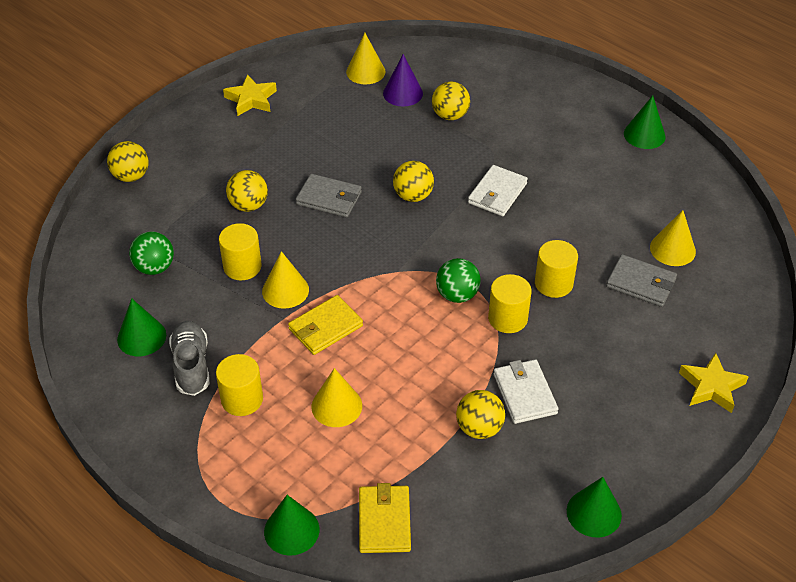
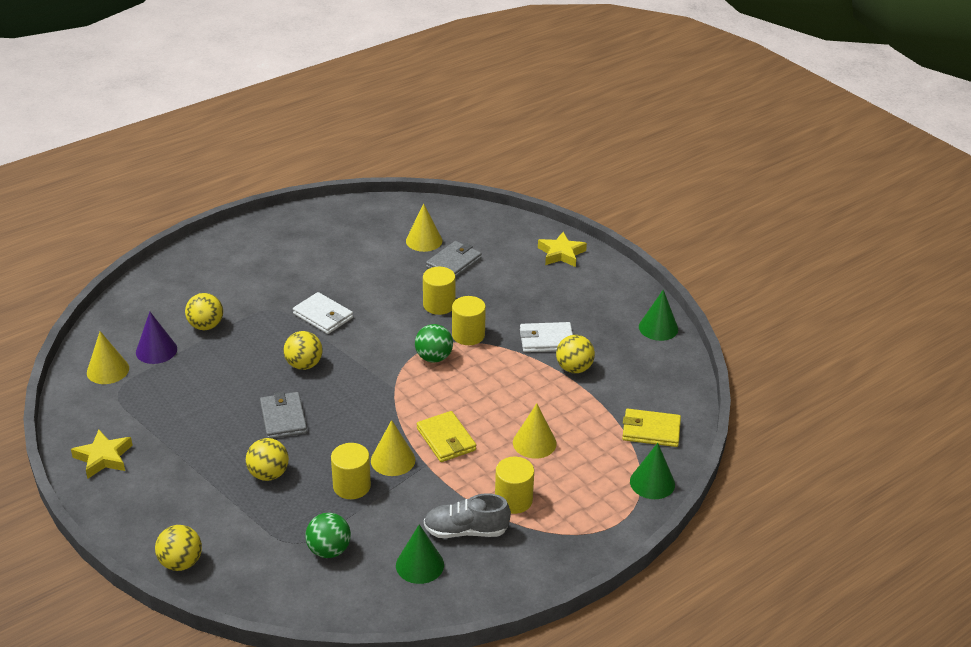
camera: 80 degrees left, 10 degrees down
grey wallet [296,174,362,218] -> grey wallet turned 45 degrees counterclockwise [260,391,307,439]
green cone [624,95,666,149] -> none

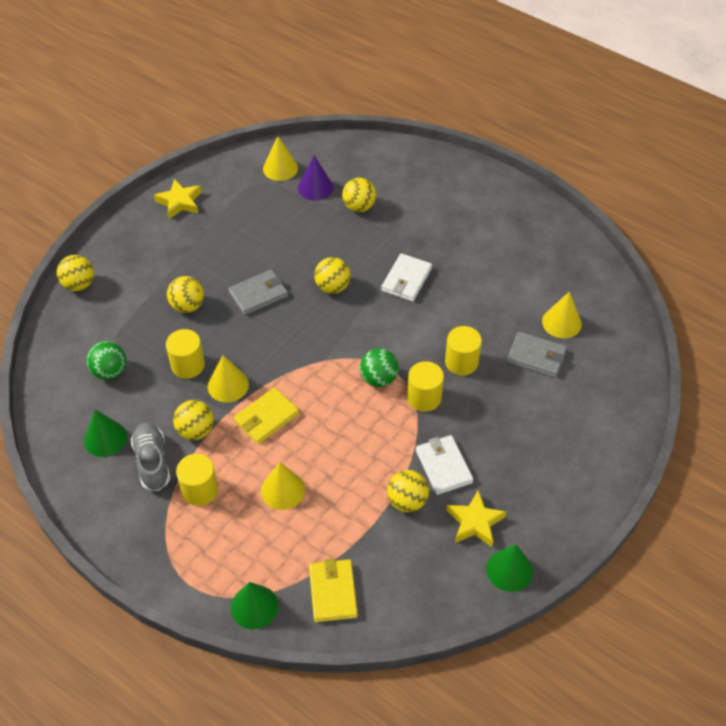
camera: 75 degrees right, 15 degrees up
yellow star [538,232,587,267] -> yellow star moved to [446,490,507,547]
none -> yellow ball [173,400,214,440]

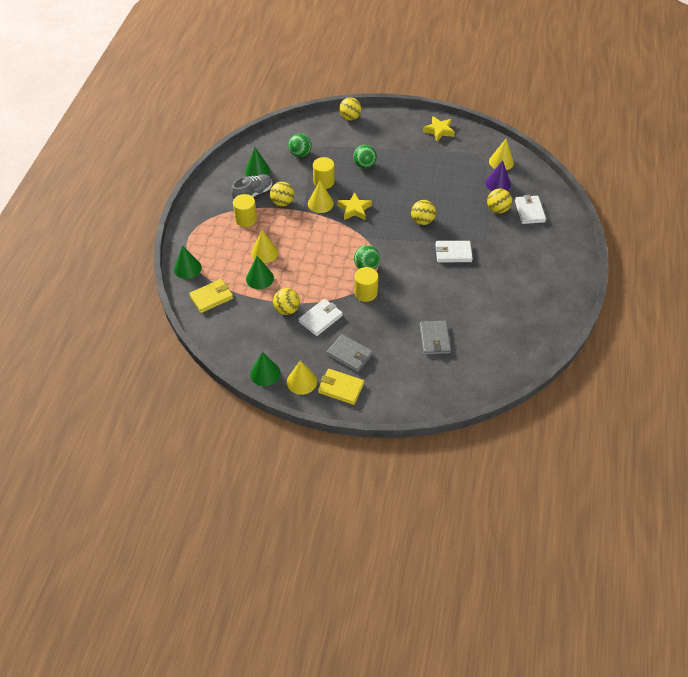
camera: 65 degrees right, 0 degrees up
yellow ball [167,276,204,313] -> green ball [353,145,377,169]
grey wallet [228,270,288,315] -> grey wallet moved to [327,334,373,372]
yellow wallet [234,387,299,444] -> yellow wallet moved to [318,369,364,405]
yellow cylinder [445,326,482,375] -> none
yellow star [446,490,507,547] -> yellow star moved to [337,192,372,220]
yellow cone [542,292,582,338] -> yellow cone moved to [287,360,317,395]
none -> green cone [246,256,274,289]
none -> white wallet [515,195,546,224]

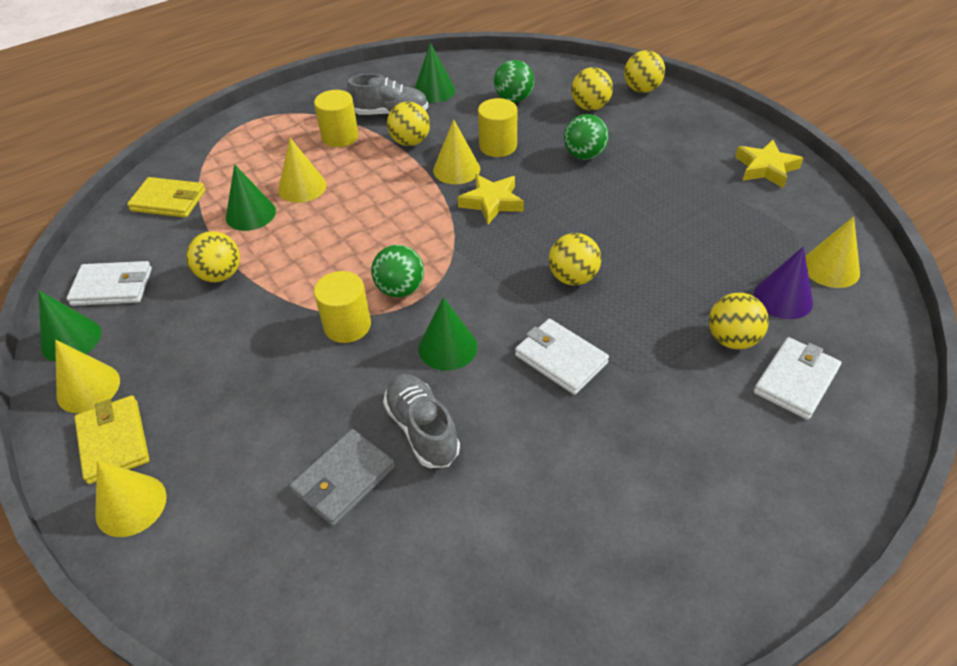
camera: 45 degrees right, 5 degrees down
green cone [174,245,202,279] -> green cone moved to [419,297,478,371]
white wallet [298,299,343,336] -> white wallet moved to [66,261,152,306]
grey wallet [327,334,373,372] -> none
none -> yellow cone [95,460,167,537]
none -> grey shoe [383,374,460,468]
none -> yellow ball [571,67,613,111]

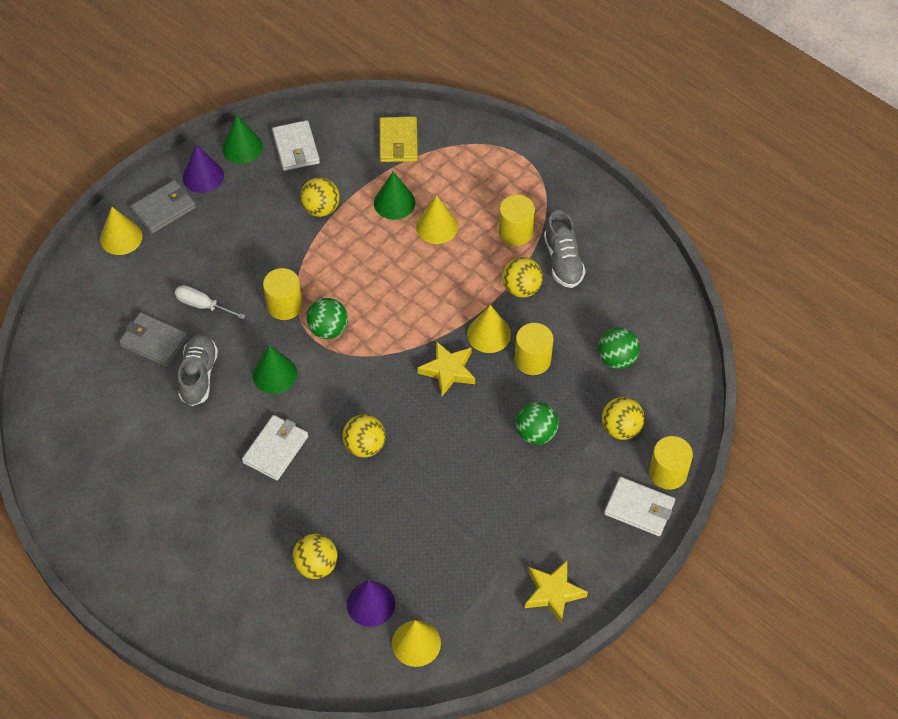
camera: 75 degrees right, 10 degrees up
yellow cone [55,339,120,413] -> purple cone [183,144,224,193]
yellow wallet [74,395,149,484] -> grey wallet [130,180,196,234]
grey shoe [383,374,460,468] -> grey shoe turned 45 degrees counterclockwise [177,334,218,406]
green cone [415,43,455,103] -> none
yellow ball [624,50,665,93] -> yellow cylinder [649,436,693,490]
white wallet [753,337,842,420] -> white wallet moved to [604,477,675,536]
none -> white screwdriver [175,285,246,320]

